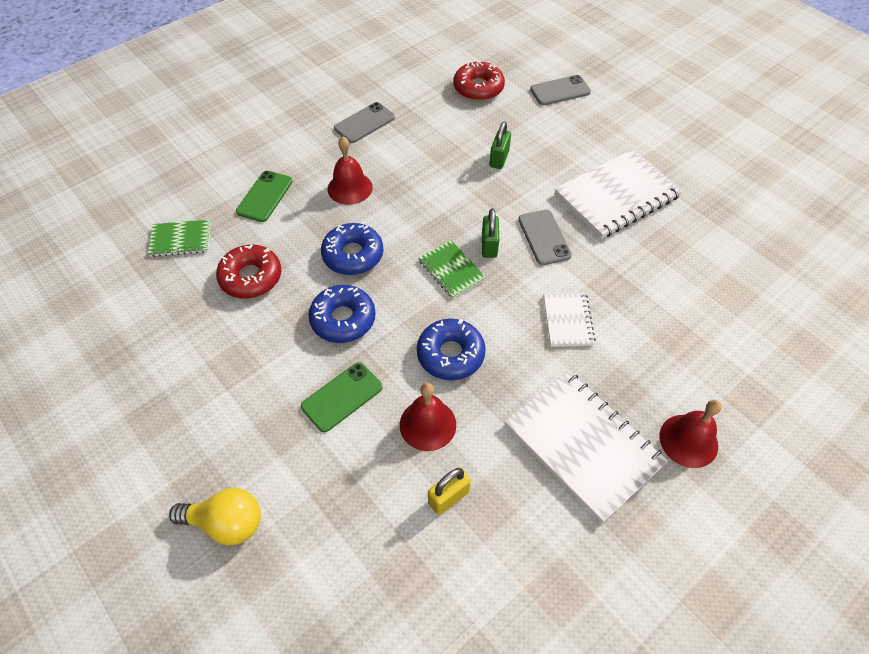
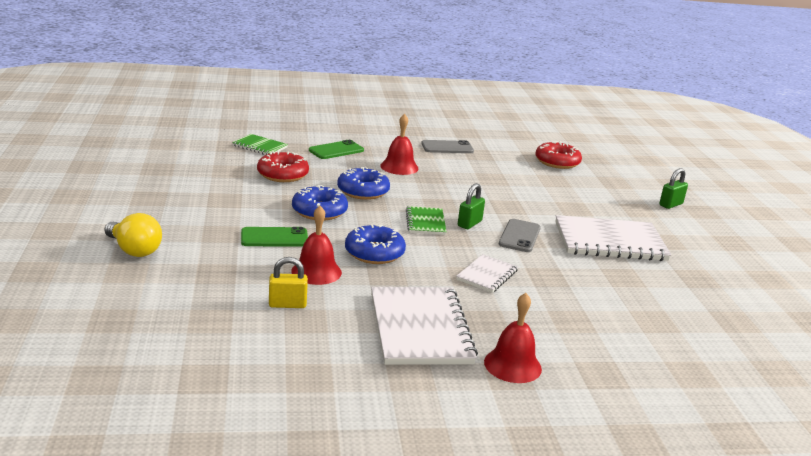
camera: 30 degrees right, 30 degrees down
green padlock [490,122,511,169] -> green padlock moved to [659,168,688,209]
grey phone [530,75,591,105] -> none

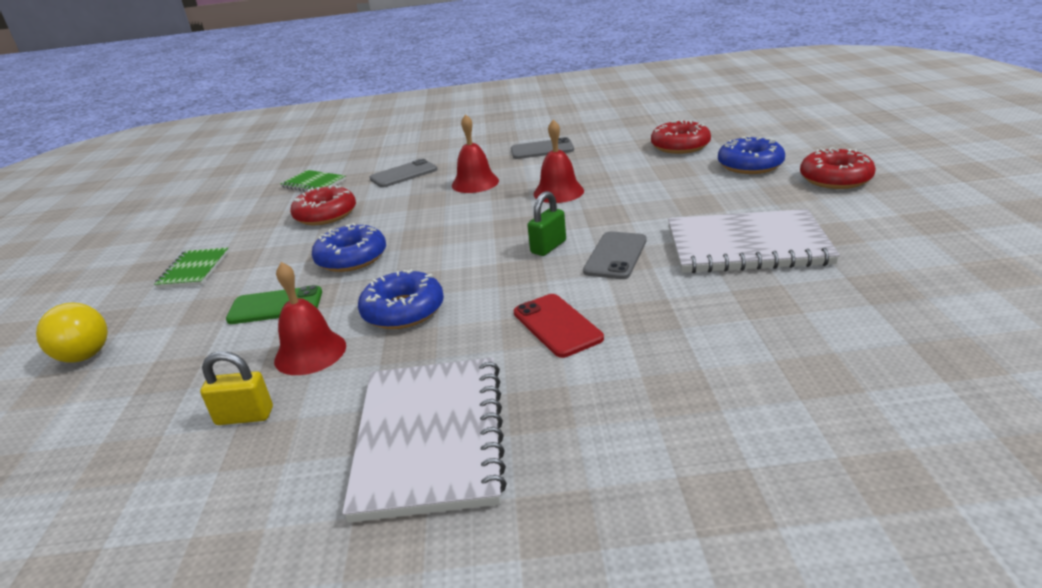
camera: 10 degrees right, 5 degrees up
green phone [309,140,364,159] -> grey phone [370,159,437,188]
blue donut [337,167,390,200] -> blue donut moved to [718,136,785,174]
green notebook [406,206,447,235] -> green notebook moved to [154,247,229,288]
white notebook [456,254,518,293] -> red phone [514,294,604,358]
red bell [484,293,542,383] -> red bell moved to [534,120,584,203]
green padlock [659,168,688,209] -> red donut [800,147,876,189]

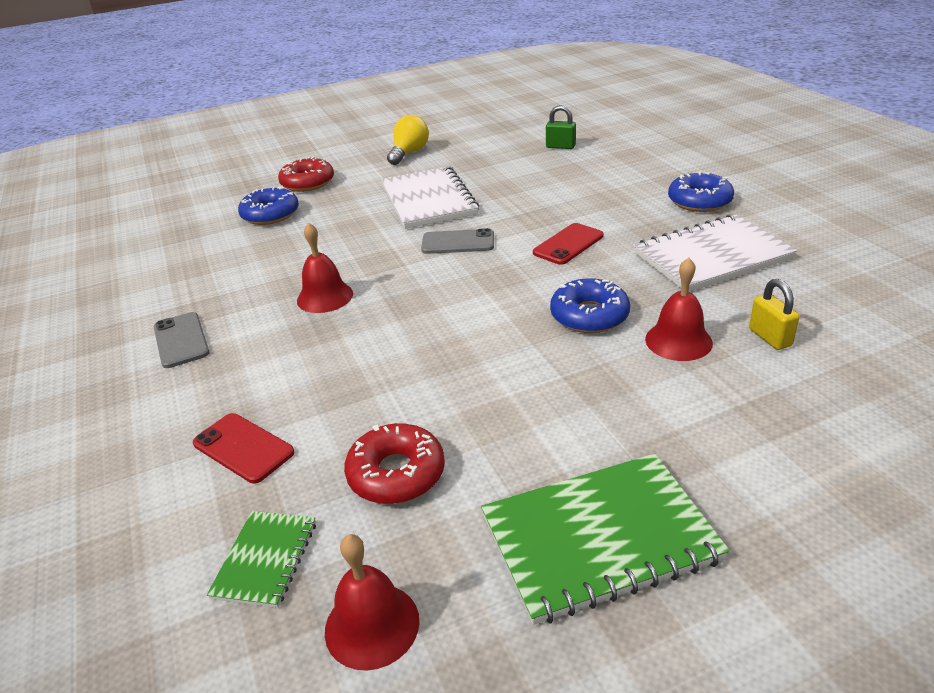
camera: 110 degrees left, 5 degrees up
yellow light bulb [36,302,108,363] -> yellow light bulb moved to [387,115,429,165]
green notebook [154,247,229,288] -> green notebook [481,453,730,625], size x1.91
green phone [226,285,322,324] -> none
blue donut [312,223,386,272] -> blue donut moved to [668,172,734,212]
grey phone [370,159,437,188] -> red phone [193,413,295,483]
red bell [452,114,499,193] -> red bell moved to [325,534,420,671]
green padlock [527,191,566,256] -> green padlock moved to [546,105,576,149]
red donut [651,119,711,154] -> none

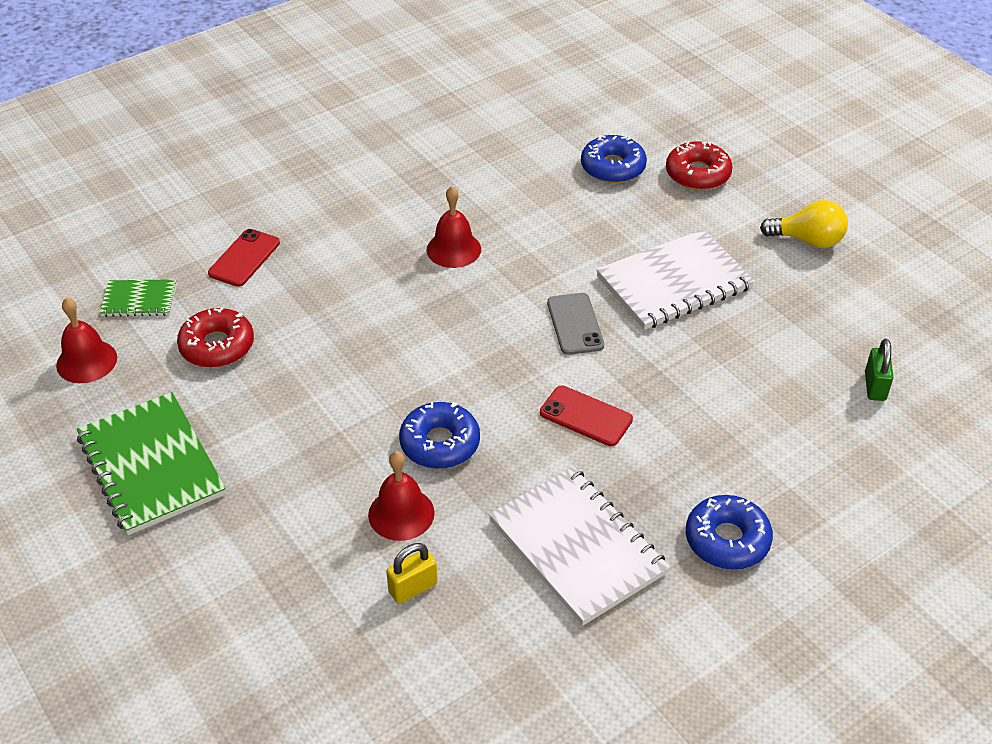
camera: 75 degrees right, 10 degrees up
grey phone [154,312,209,368] -> none

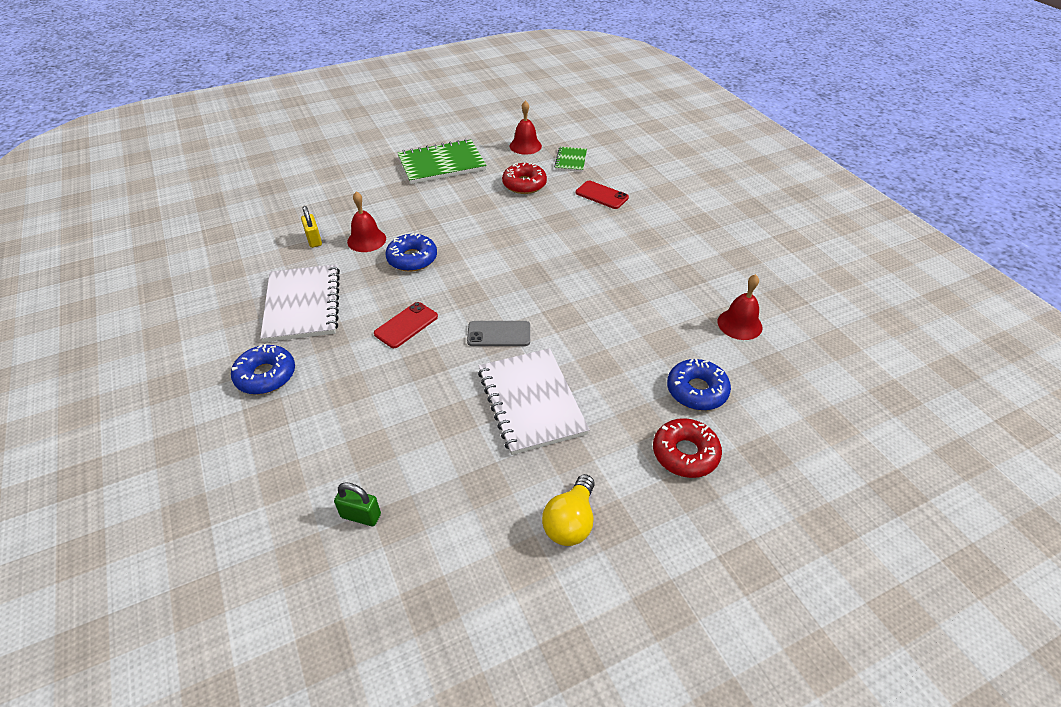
camera: 100 degrees right, 0 degrees up
red bell [427,186,481,268] -> red bell moved to [718,274,763,340]
white notebook [489,466,670,626] -> white notebook turned 75 degrees counterclockwise [260,264,340,342]

